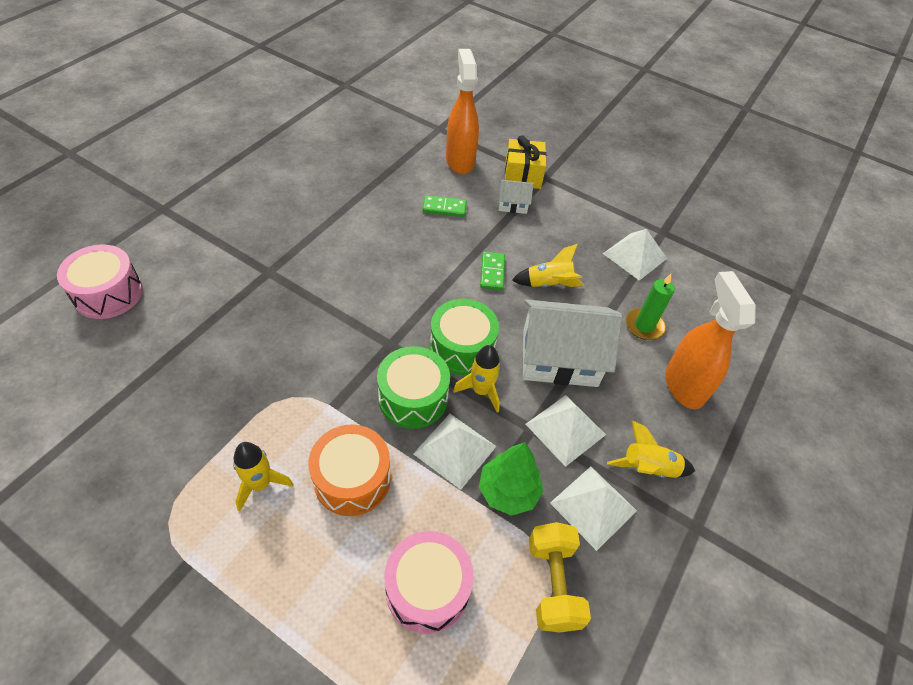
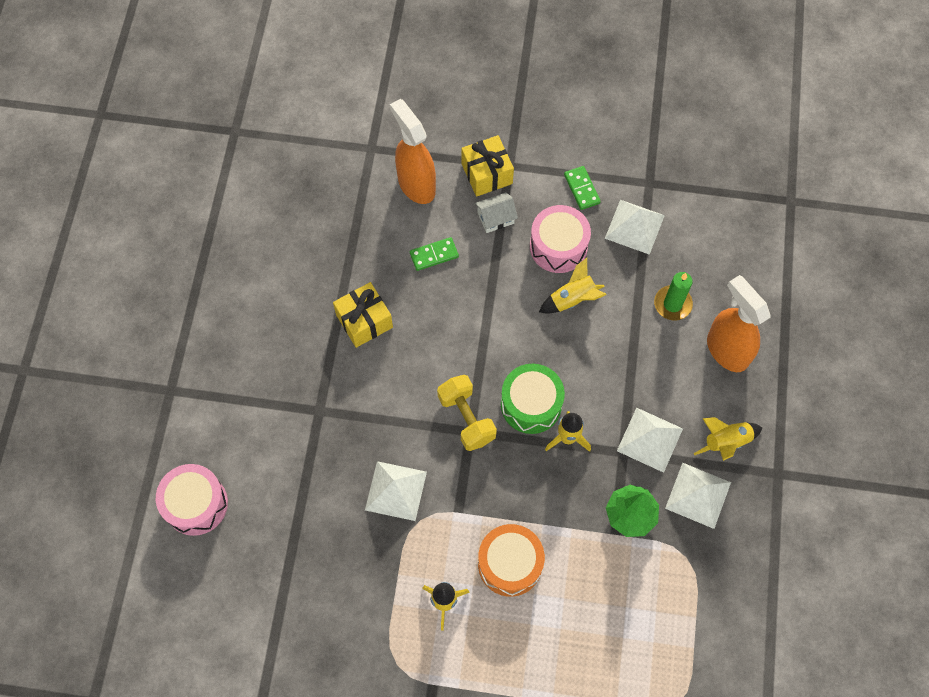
camera: 20 degrees left, 15 degrees up
green drum [377,346,450,429] -> none
pink drum [384,531,474,634] -> pink drum moved to [530,205,591,273]
white pyramid [413,414,497,490] -> white pyramid moved to [365,461,427,521]
green domino [480,252,505,290] -> green domino moved to [564,166,601,210]
white house [523,299,622,387] -> none
yellow dumbbell [529,522,591,633] -> yellow dumbbell moved to [437,375,497,451]
none -> yellow gift [333,282,393,348]

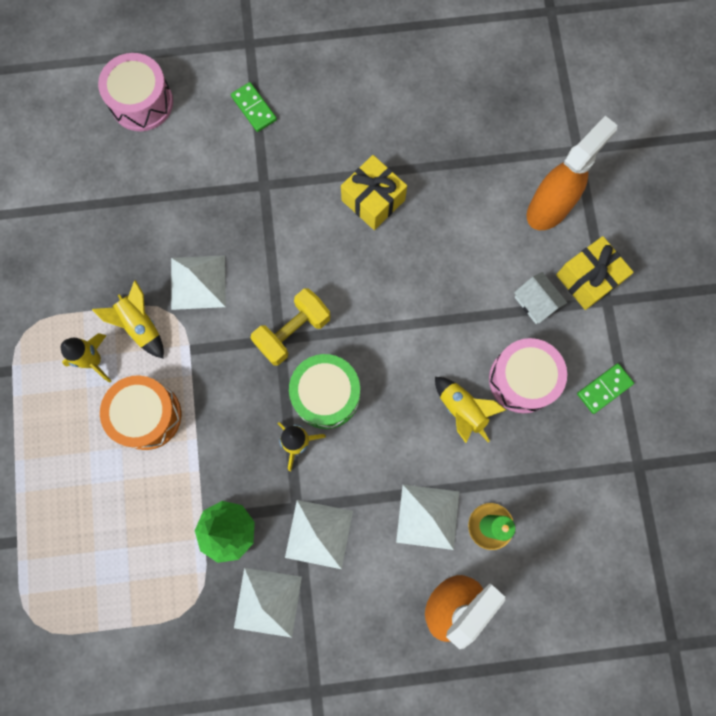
camera: 75 degrees right, 10 degrees up
green domino [410,237,459,271] -> green domino moved to [231,82,277,132]
white pyramid [605,200,665,255] -> white pyramid moved to [396,484,459,550]
yellow rocket [694,417,762,461] -> yellow rocket moved to [92,280,164,359]

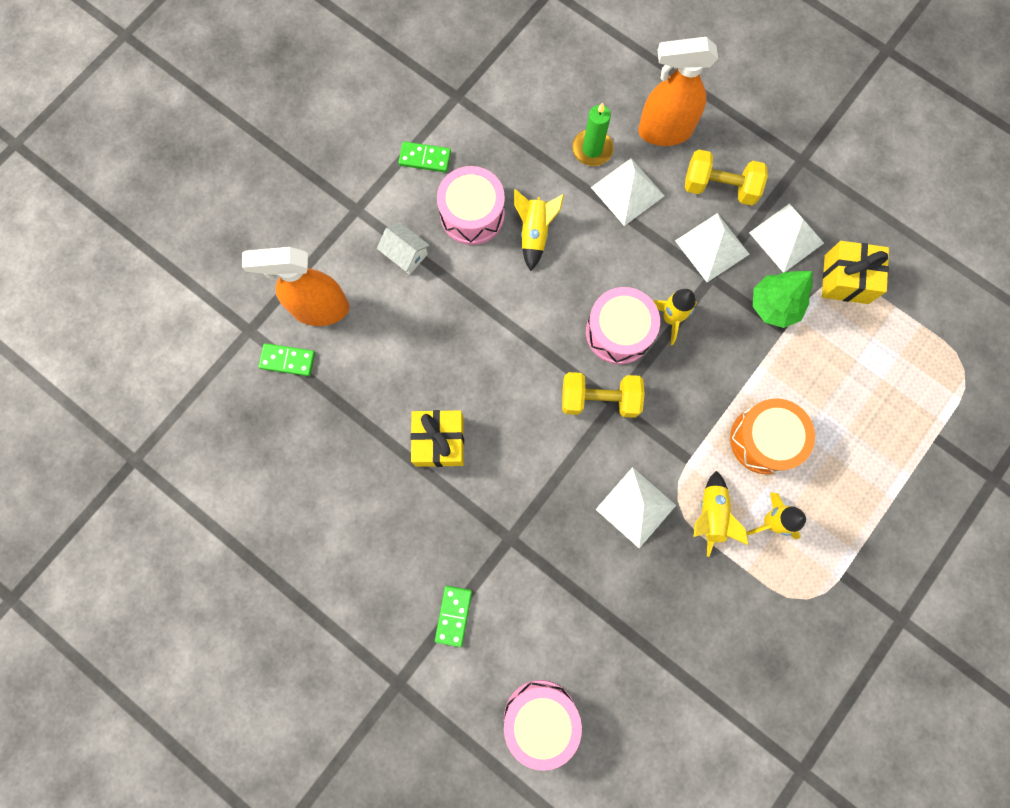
camera: 135 degrees left, 0 degrees up
green drum [289,354,360,429] -> pink drum [586,287,660,364]
white house [514,272,567,324] -> white house turned 60 degrees counterclockwise [377,223,430,274]
yellow gift [556,236,634,310] -> yellow gift moved to [822,241,889,304]
none -> green domino [258,343,315,376]
none -> yellow dumbbell [685,150,768,205]

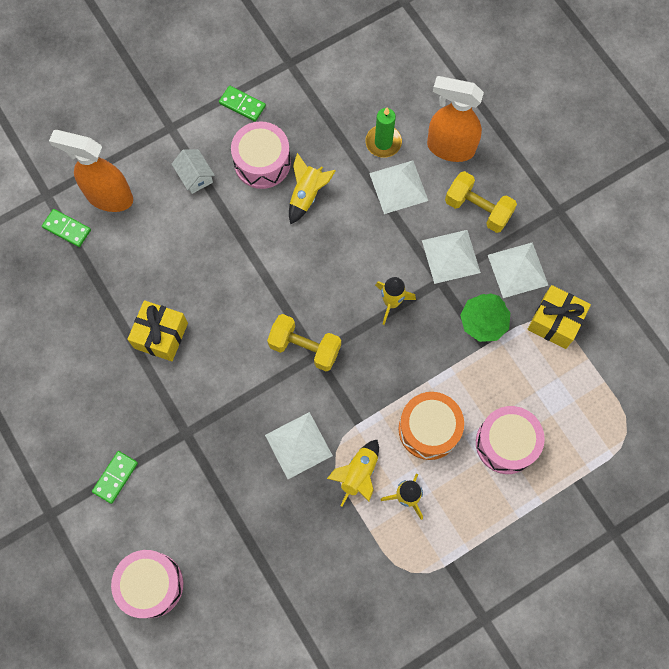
camera: 20 degrees right, 5 degrees down
pink drum [586,287,660,364] -> pink drum moved to [476,406,545,474]

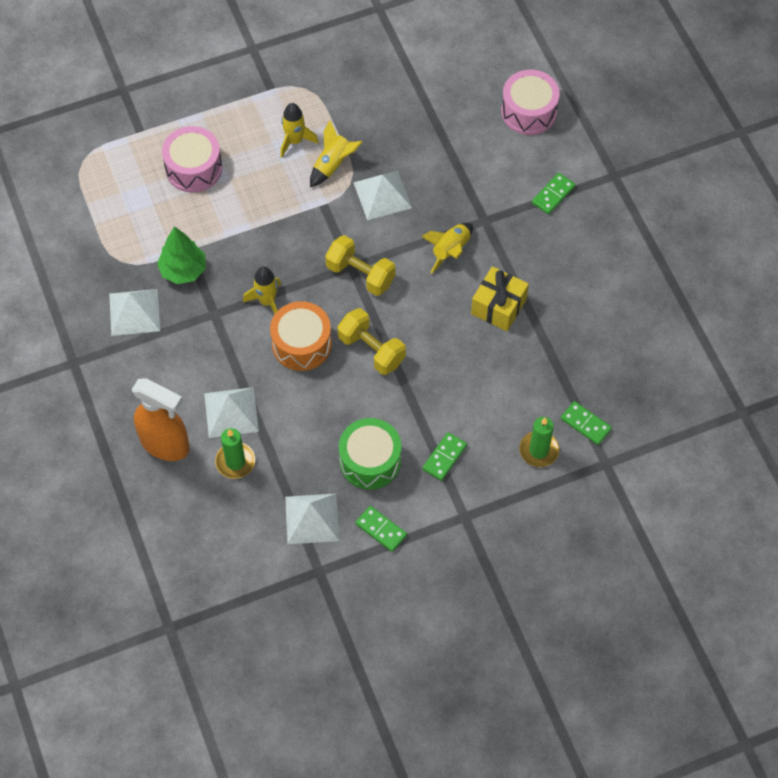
camera: 170 degrees left, 10 degrees down
orange spray bottle [49,130,133,212] -> green candle [519,417,559,467]
white house [172,149,215,194] -> green domino [422,432,467,481]
pink drum [231,121,291,189] -> green drum [339,418,401,490]
yellow rocket [289,153,336,224] -> yellow rocket moved to [421,223,473,274]
orange drum [398,392,464,460] -> orange drum moved to [270,301,332,371]
white pyramid [422,230,481,284] -> white pyramid moved to [285,493,339,544]
yellow dumbbell [445,171,517,233] -> yellow dumbbell moved to [337,308,406,375]
yellow gift [528,285,591,349] -> none

